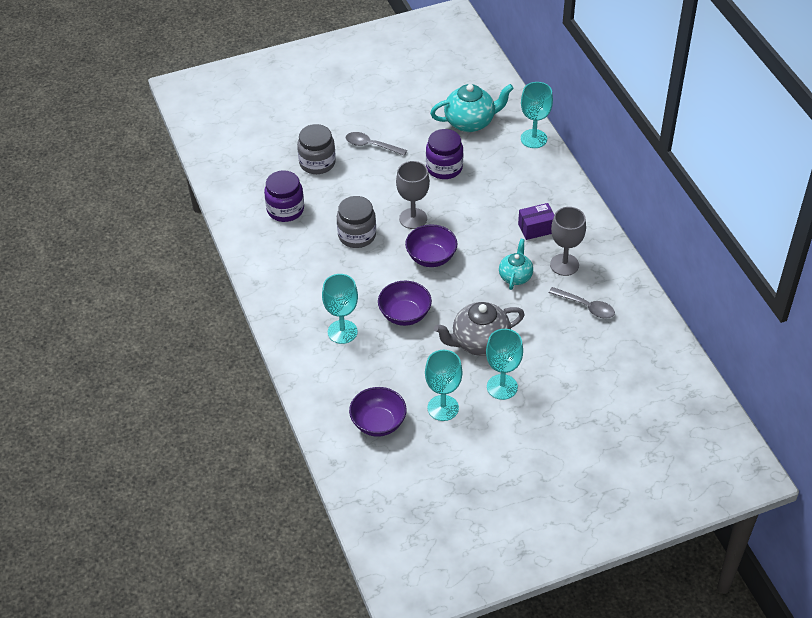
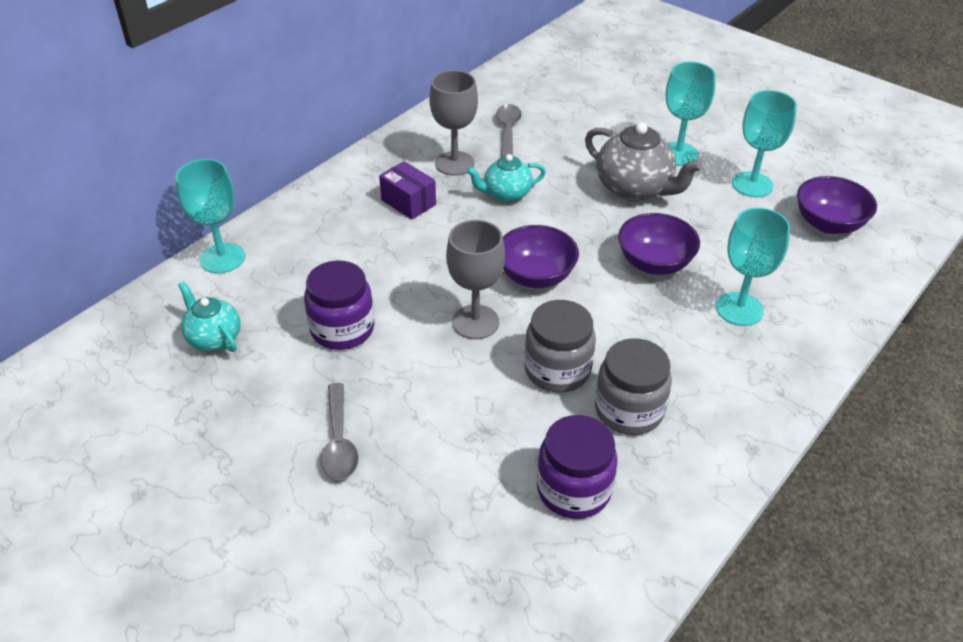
camera: 120 degrees left, 5 degrees down
grey jar [297,124,336,174] -> grey jar moved to [595,338,672,435]
turquoise teapot [430,84,514,132] -> turquoise teapot [178,281,241,352], size x0.62

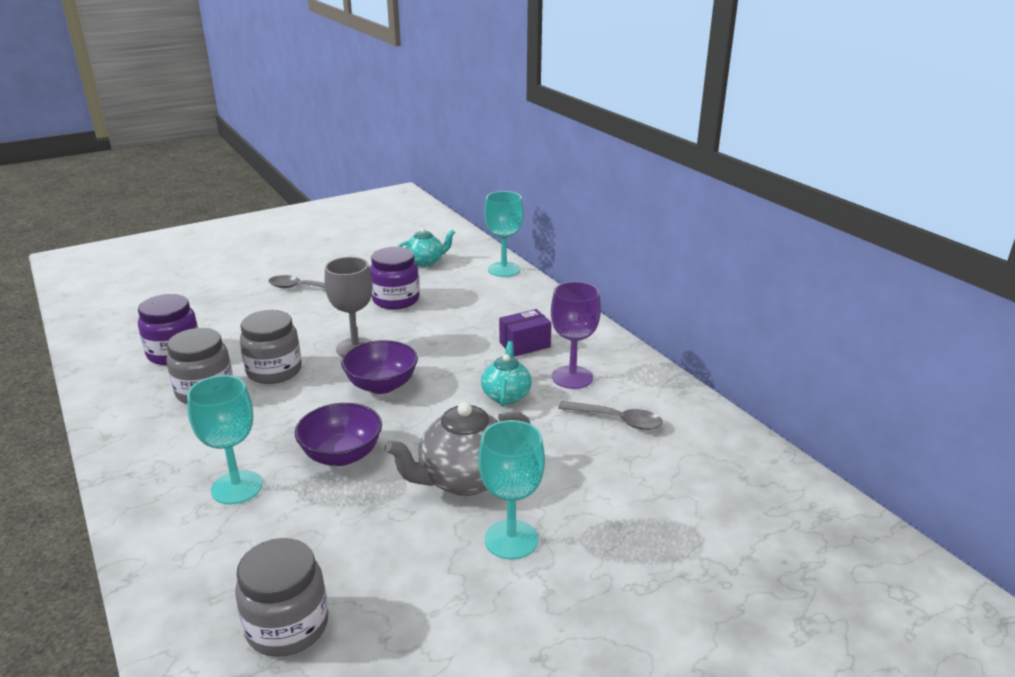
camera: 110 degrees right, 15 degrees down
grey goblet [430,70,478,176] -> purple goblet [551,281,601,389]
turquoise goblet [732,90,797,197] -> none
purple bowl [797,176,877,234] -> grey jar [235,538,328,657]

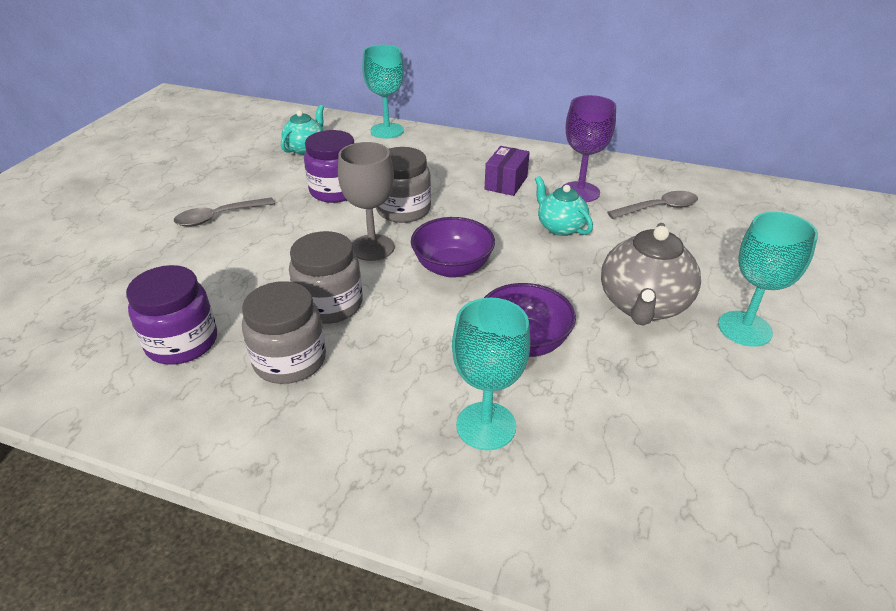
camera: 40 degrees left, 10 degrees up
grey jar [235,538,328,657] -> grey jar moved to [376,147,431,223]

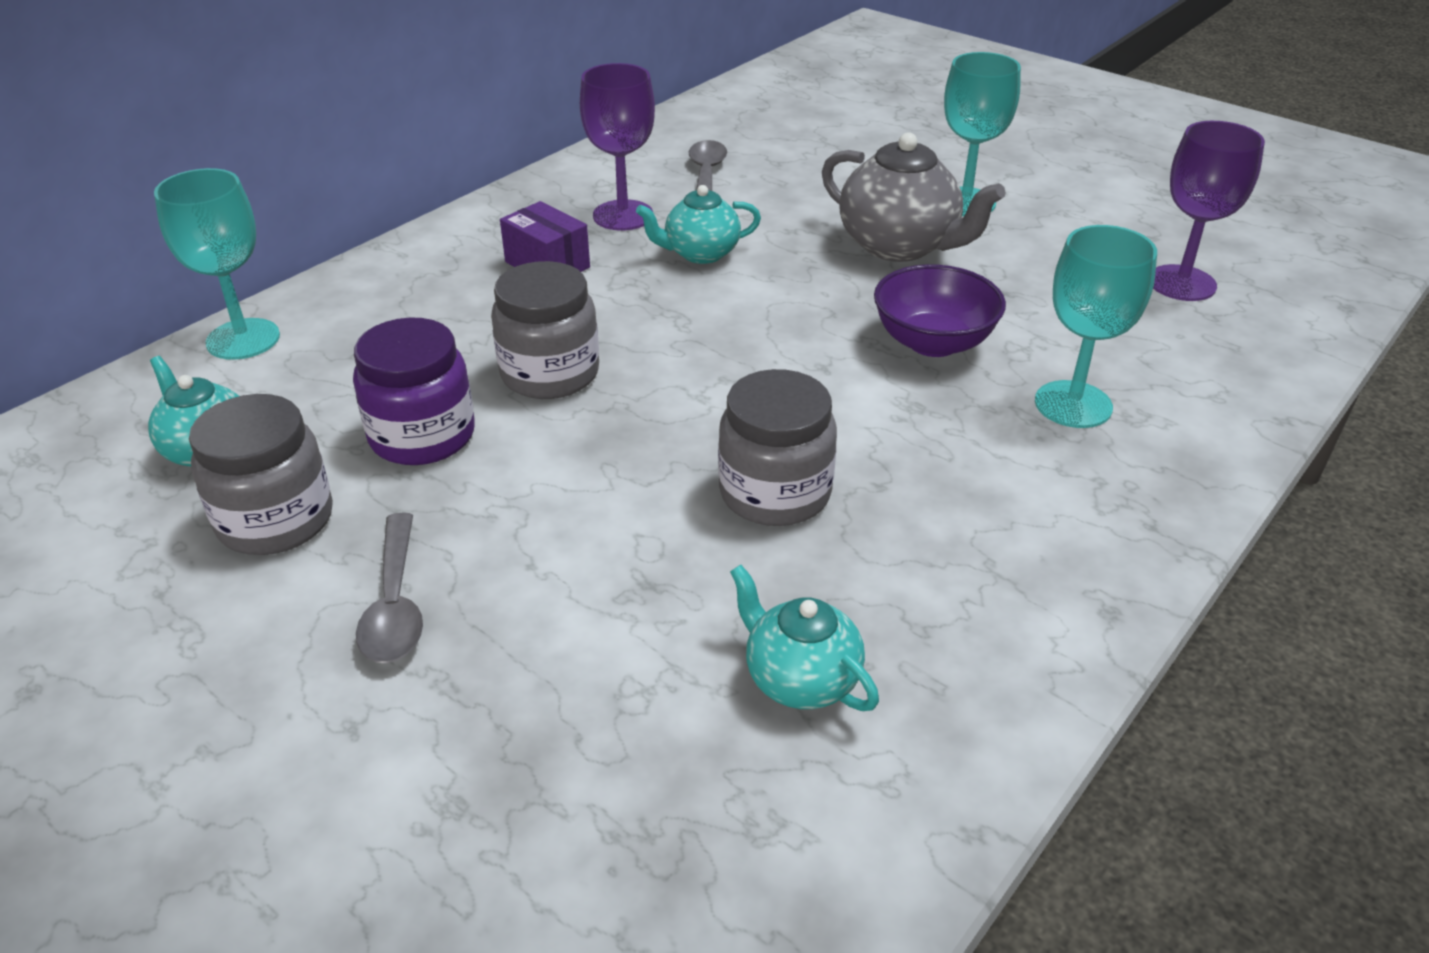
camera: 70 degrees left, 0 degrees up
purple jar [126,265,217,364] -> turquoise teapot [730,565,879,711]
grey jar [242,281,326,384] -> grey jar moved to [189,394,333,555]
grey goblet [338,142,395,261] -> none
purple bowl [411,217,495,278] -> none
none -> purple goblet [1153,121,1265,301]

